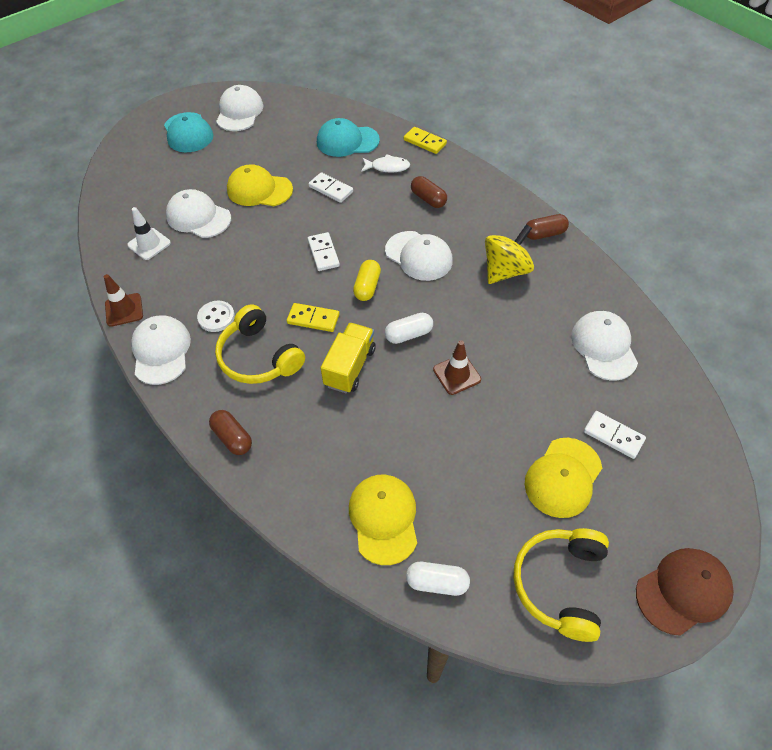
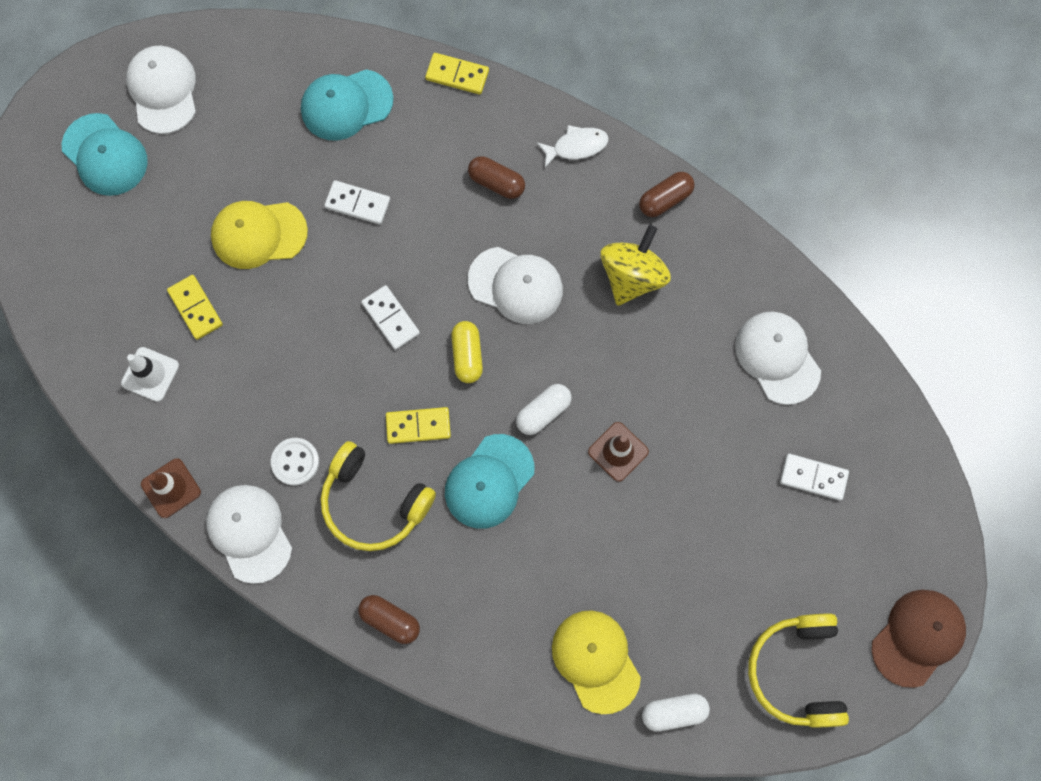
camera: 20 degrees left, 20 degrees up
white cap [166,189,231,238] -> yellow domino [167,275,223,340]
yellow truck [321,322,376,393] -> turquoise cap [445,434,534,529]
white fish [361,154,410,173] -> white fish moved to [537,125,609,168]
yellow cap [525,438,602,518] -> none

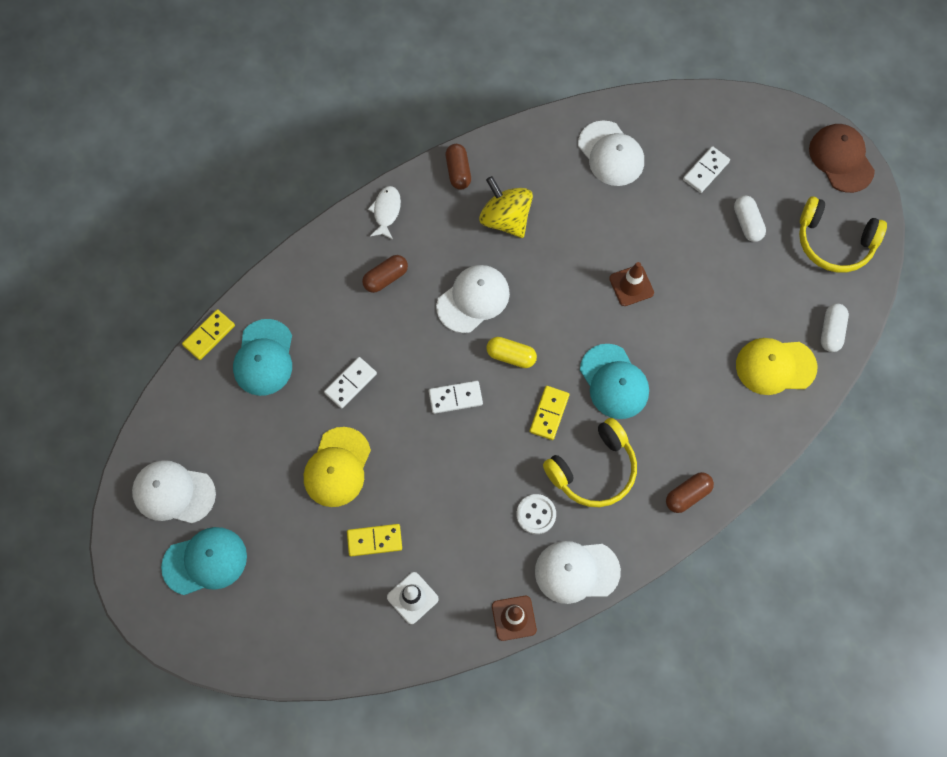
camera: 65 degrees left, 5 degrees down
yellow domino [425,53,489,95] -> yellow domino moved to [182,309,235,360]
white capsule [516,384,572,435] -> white capsule moved to [734,196,766,242]
white cap [735,311,821,405] -> white cap turned 120 degrees counterclockwise [578,120,644,186]

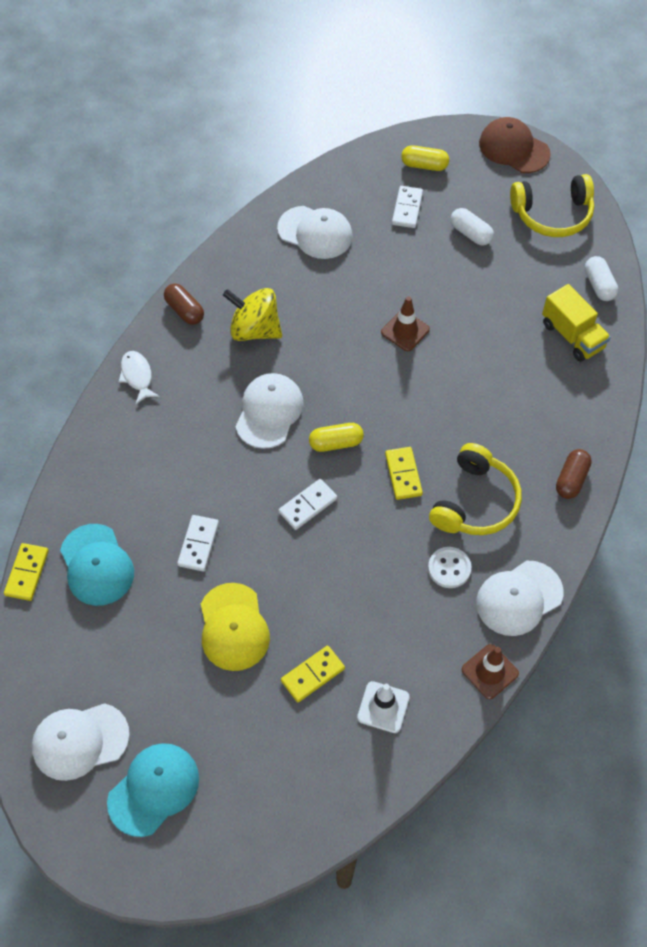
camera: 30 degrees left, 10 degrees down
brown capsule [362,255,408,293] -> none
turquoise cap [580,344,649,419] -> none
yellow cap [736,338,817,395] -> yellow truck [542,284,611,362]
none -> yellow capsule [401,145,449,171]

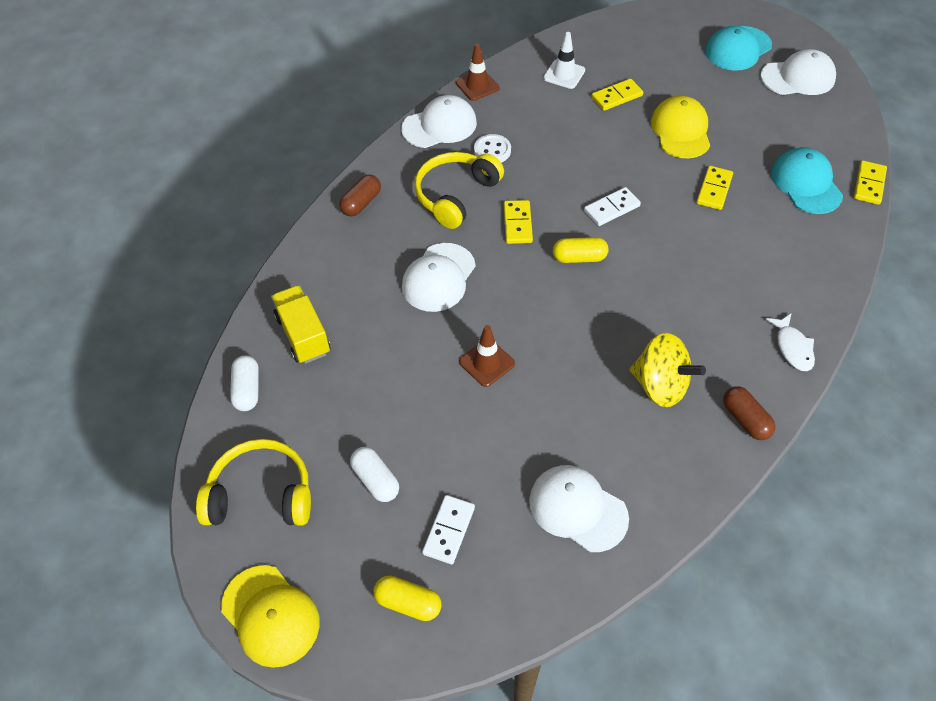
camera: 170 degrees left, 5 degrees down
white domino [177,515,219,571] -> yellow domino [697,166,733,210]
white cap [235,373,304,449] -> white cap moved to [402,243,476,312]
brown cap [479,117,551,173] -> yellow cap [221,565,320,668]

